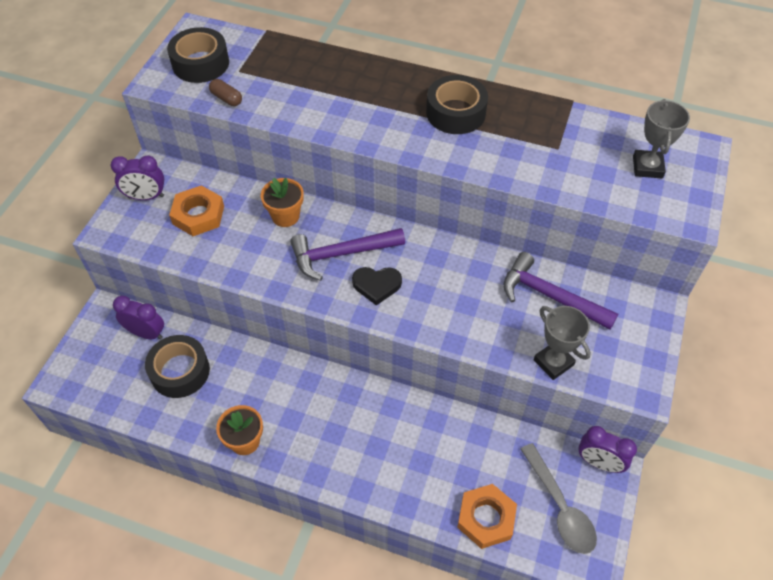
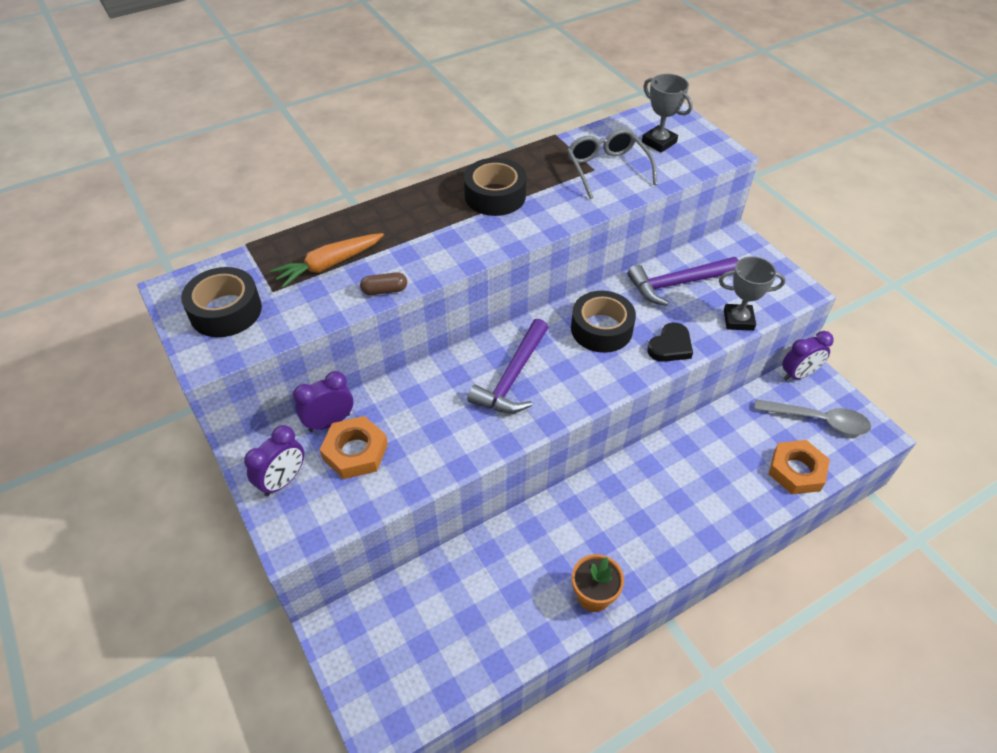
camera: 50 degrees left, 5 degrees down
purple clock [113,296,164,340] -> purple clock moved to [293,371,353,432]
black tape [145,335,210,398] -> black tape moved to [571,291,636,353]
brown capsule [209,79,242,106] -> brown capsule moved to [360,272,407,295]
orange flower pot [261,178,304,227] -> none
black heart [352,267,402,305] -> black heart moved to [647,322,693,362]
none -> orange carrot [270,233,384,288]
none -> grey glasses [567,129,657,199]

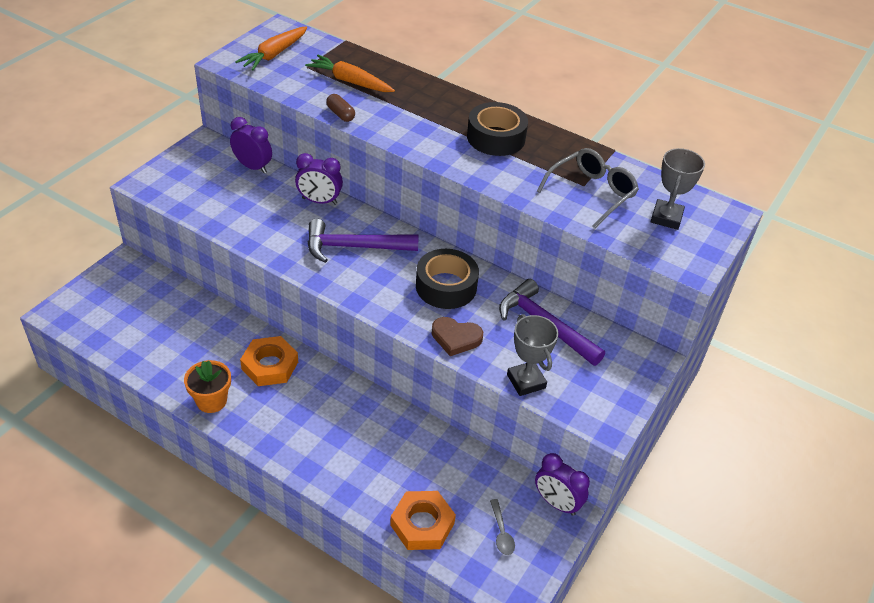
camera: 60 degrees right, 5 degrees down
black tape [181,267,262,337] -> orange carrot [235,26,307,70]
purple clock [244,425,304,497] -> purple clock moved to [295,153,343,205]
orange nut [320,416,388,479] -> orange nut moved to [240,336,298,386]
black heart [647,322,693,362] -> brown heart [432,317,483,356]
grey spoon [754,399,871,435] -> grey spoon [490,499,515,555], size x0.51

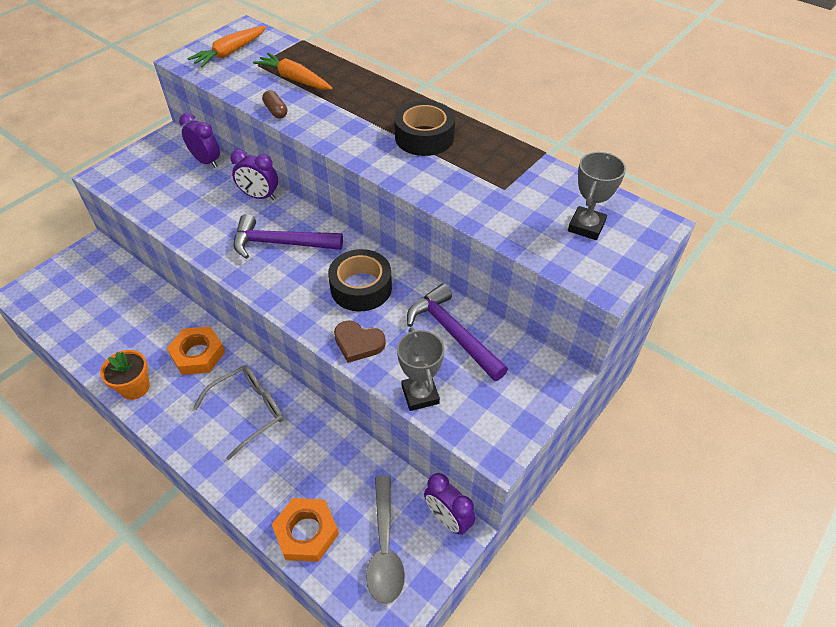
camera: 10 degrees right, 5 degrees up
grey spoon [490,499,515,555] -> grey spoon [366,476,405,604], size x1.97
grey glasses [537,148,639,229] -> grey glasses moved to [194,365,283,460]

